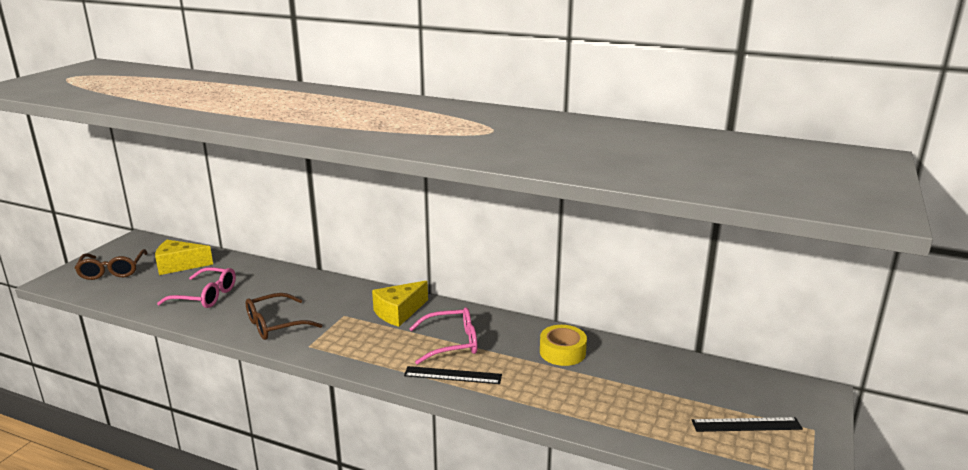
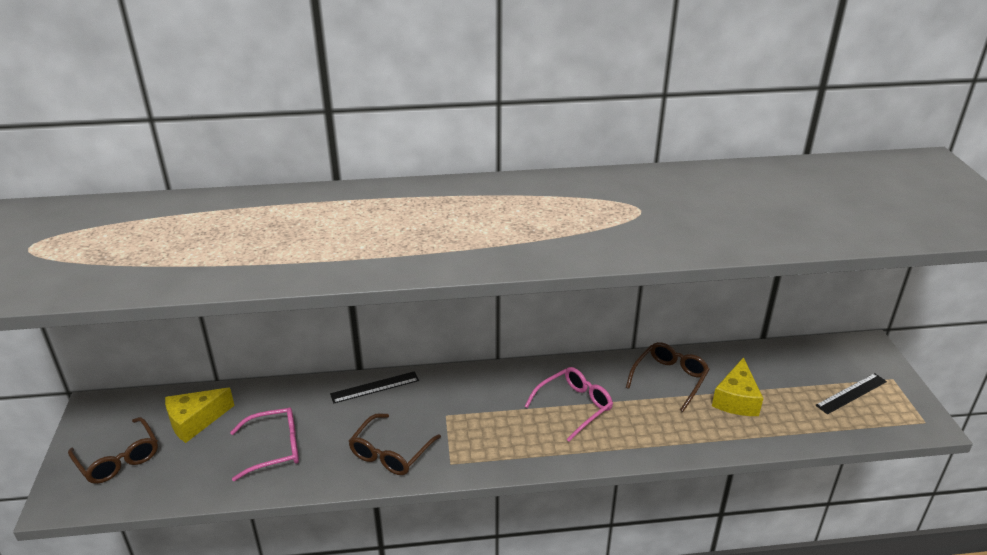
camera: 30 degrees left, 10 degrees up
yellow cheese [372,281,428,327] -> yellow cheese moved to [712,357,763,416]
black ruler [404,366,502,384] -> black ruler moved to [330,371,419,404]
yellow tape [540,325,587,366] -> brown glasses [626,342,710,412]

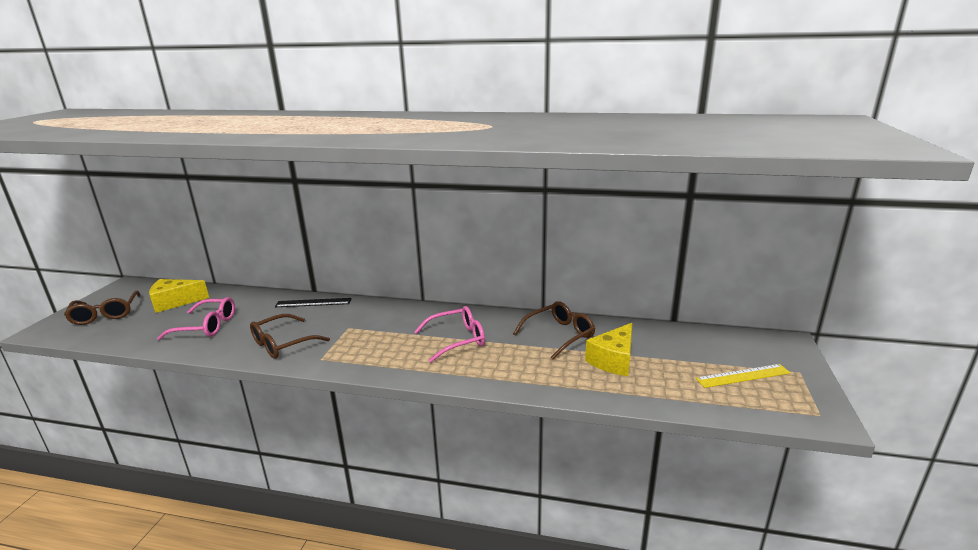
camera: 20 degrees right, 10 degrees down
black ruler [815,373,887,414] -> yellow ruler [696,364,791,388]

